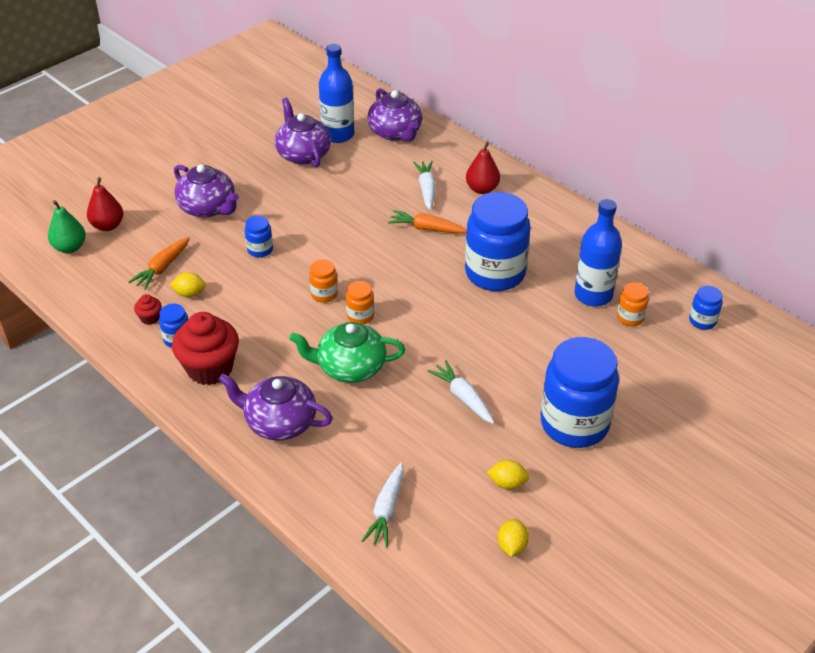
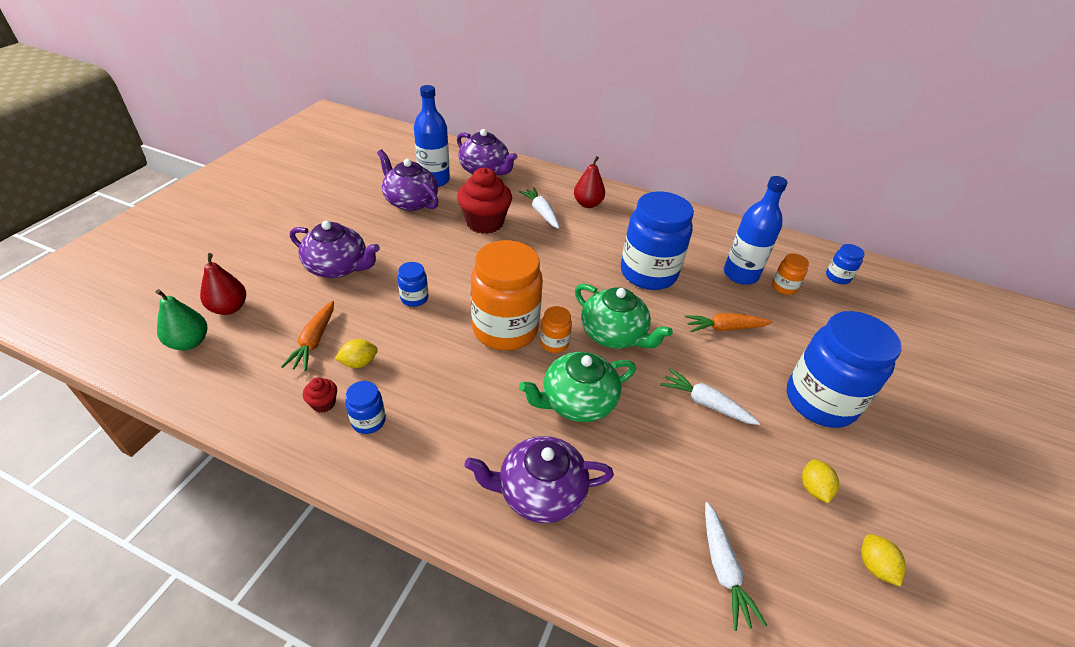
camera: 25 degrees left, 0 degrees up
red cupcake [172,312,239,385] -> red cupcake moved to [457,168,512,234]
orange jar [309,259,338,303] -> orange jar [471,240,543,350], size x2.29
orange carrot [388,210,467,233] -> orange carrot moved to [685,313,773,332]
yellow lemon [487,460,529,490] -> yellow lemon turned 75 degrees counterclockwise [802,459,839,503]
none -> green teapot [575,284,673,349]

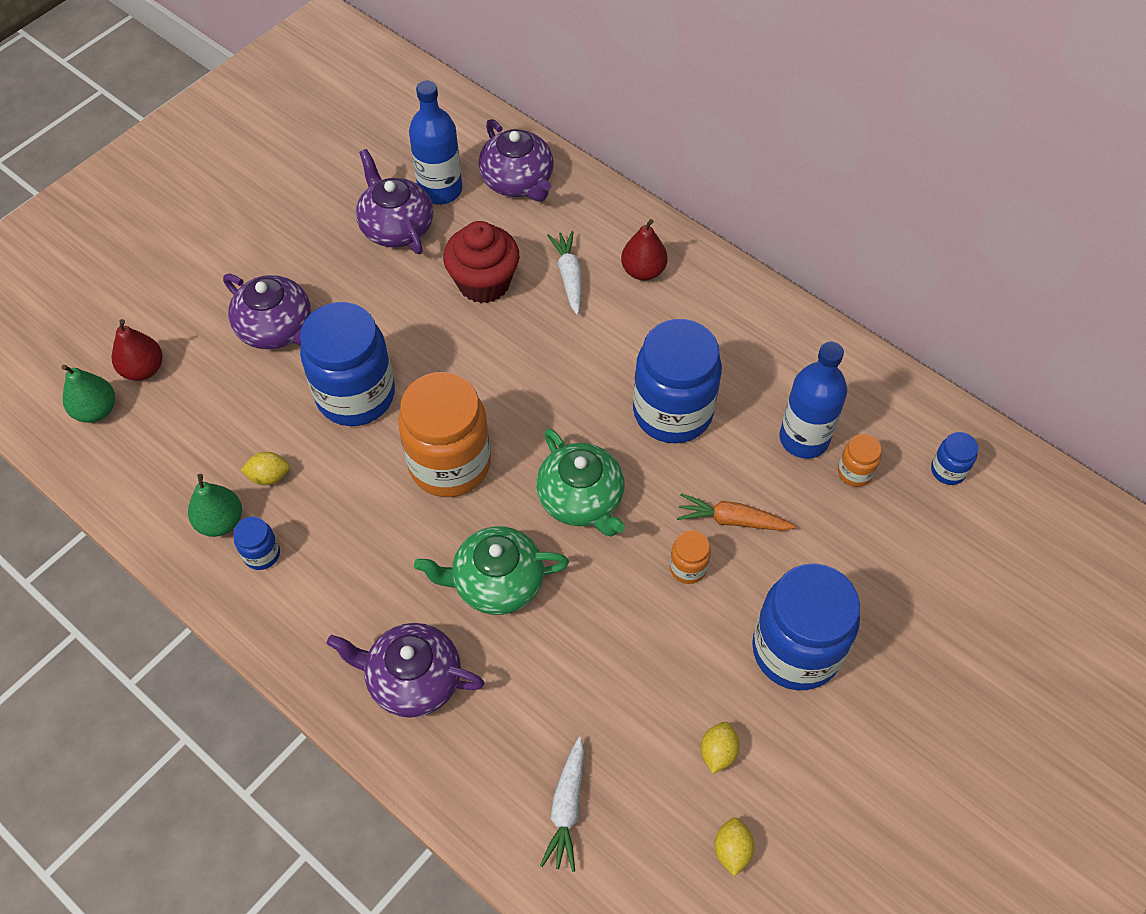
camera: 20 degrees right, 15 degrees up
orange carrot [281,301,334,371] -> none
red cupcake [303,377,337,413] -> green pear [188,474,242,537]
blue jar [398,262,428,307] -> blue jar [300,302,395,426], size x2.29
orange jar [540,306,572,353] -> orange jar moved to [670,530,711,584]
white carrot [660,369,760,425] -> none

